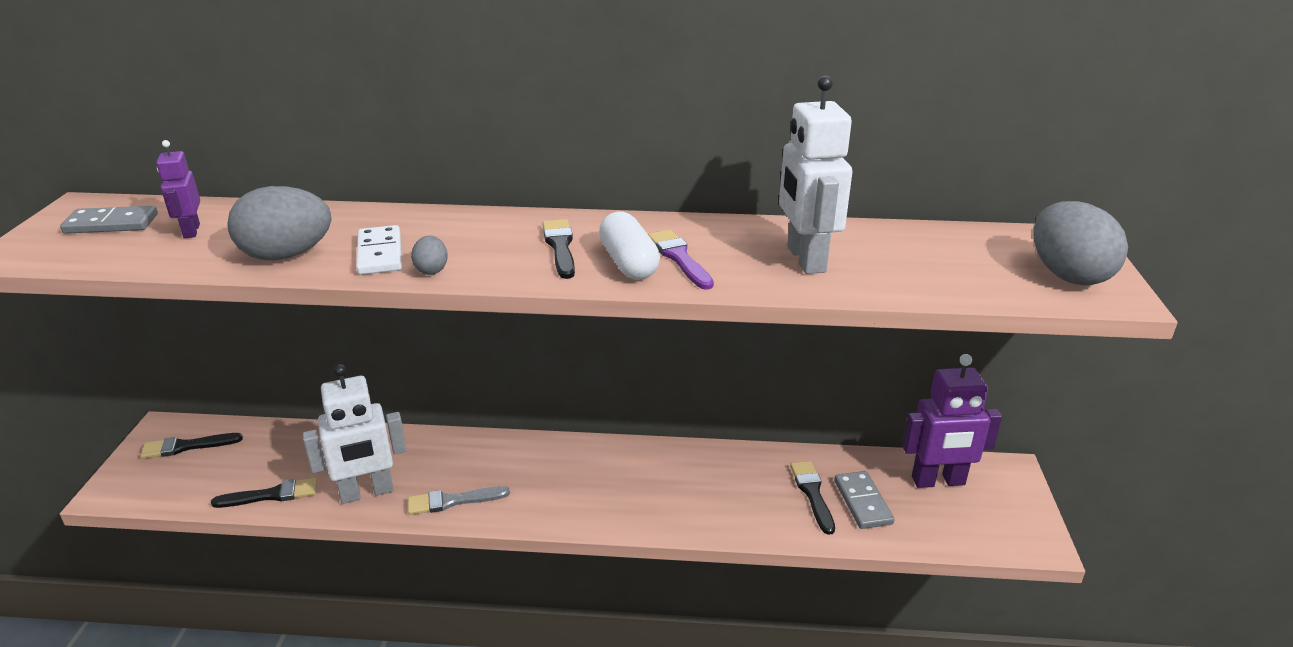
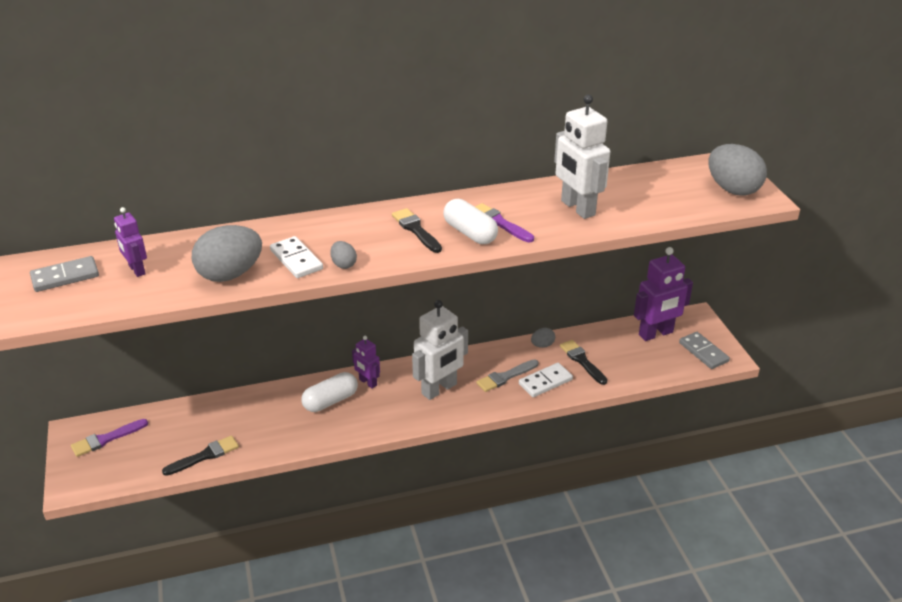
camera: 20 degrees left, 5 degrees up
black brush [140,433,243,459] -> purple brush [71,419,148,457]
white robot [303,364,407,504] -> white robot moved to [412,300,468,400]
grey brush [408,486,510,515] -> grey brush moved to [477,359,538,392]
grey domino [834,471,894,529] -> grey domino moved to [679,332,730,369]
none -> white capsule [301,372,358,412]
none -> purple robot [352,336,380,389]
none -> white domino [519,363,573,397]
none -> grey egg [531,328,555,348]

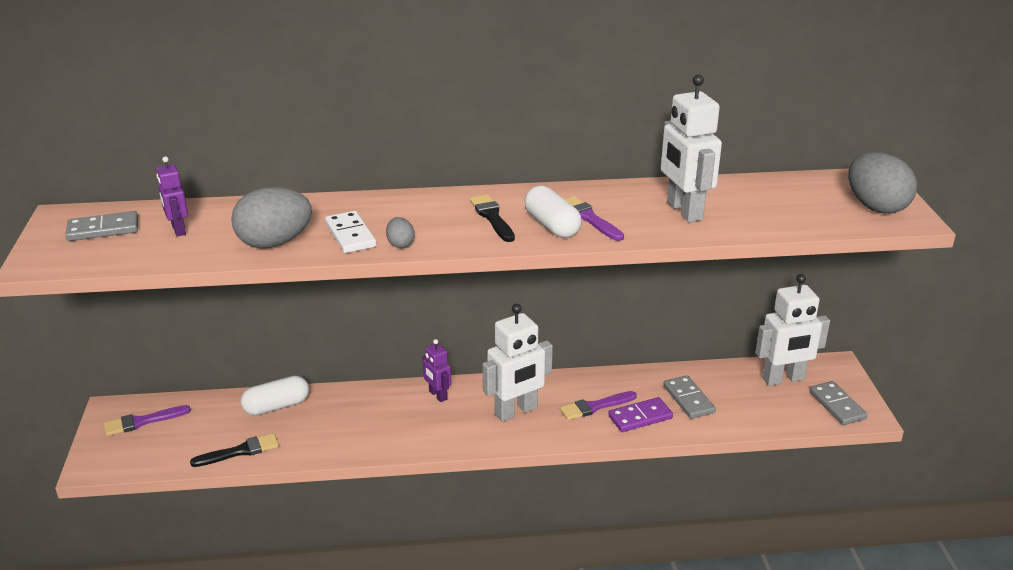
camera: 10 degrees right, 5 degrees down
white capsule [301,372,358,412] -> white capsule moved to [241,375,309,416]
grey brush [477,359,538,392] -> purple brush [560,391,637,420]
white domino [519,363,573,397] -> purple domino [608,397,673,432]
grey egg [531,328,555,348] -> none
black brush [560,340,607,385] -> grey domino [663,375,716,419]
purple robot [634,247,693,341] -> white robot [755,274,830,386]

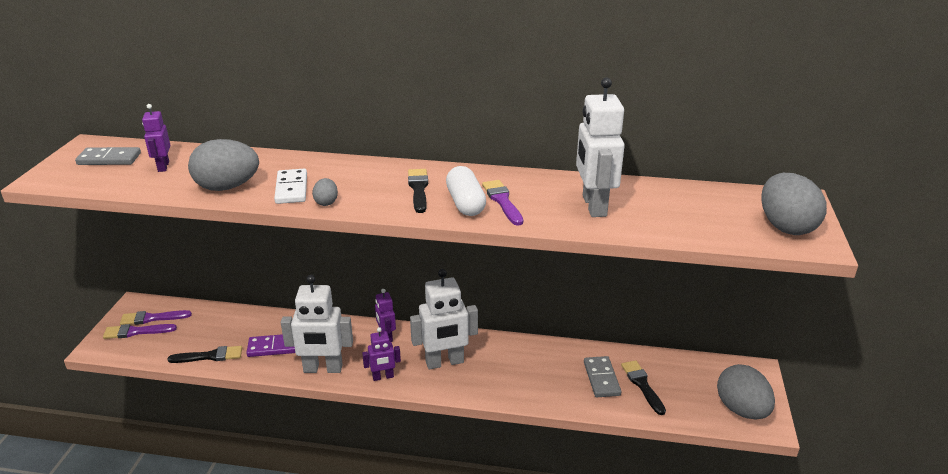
camera: 15 degrees right, 0 degrees up
white capsule [241,375,309,416] -> none
purple brush [560,391,637,420] -> purple brush moved to [103,324,177,339]
purple domino [608,397,673,432] -> purple domino moved to [246,334,295,357]
white robot [755,274,830,386] -> white robot moved to [281,275,353,373]
grey domino [809,381,868,425] -> grey egg [717,364,775,420]
none -> purple robot [362,327,401,381]
none -> black brush [621,360,666,415]

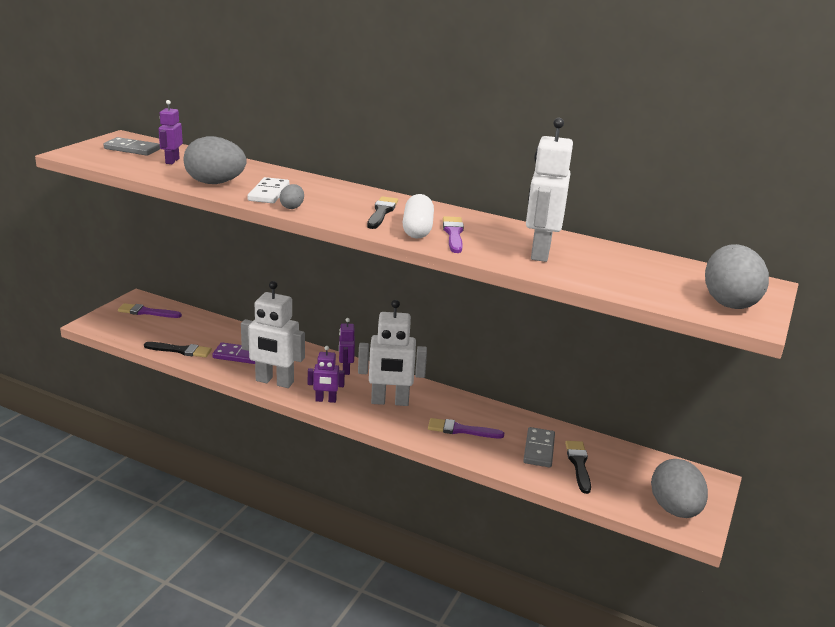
camera: 15 degrees right, 5 degrees down
purple brush [103,324,177,339] -> purple brush moved to [428,418,504,438]

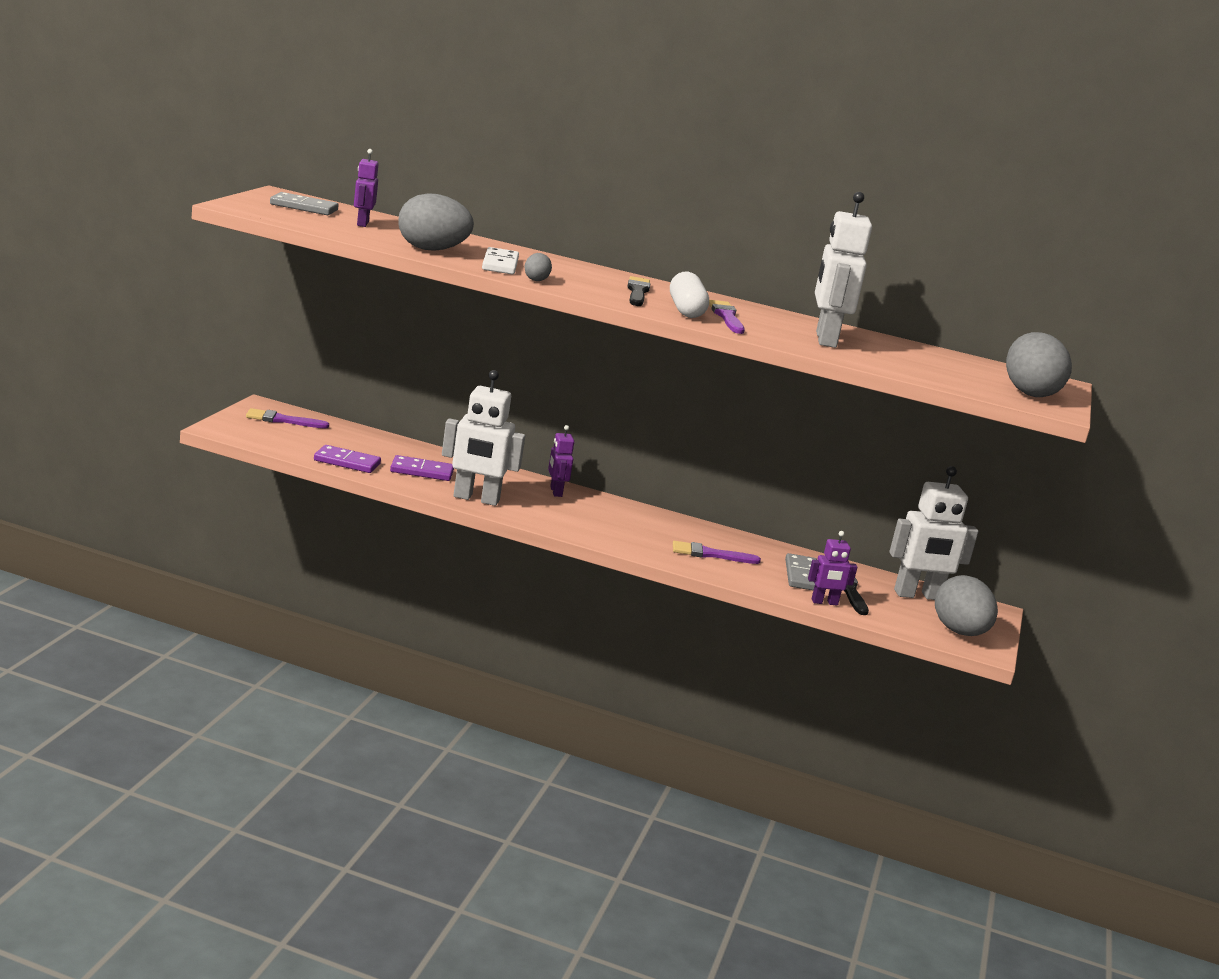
camera: 10 degrees left, 5 degrees down
black brush [144,342,212,358] -> purple domino [314,445,381,473]
purple robot [308,346,345,403] -> purple robot moved to [808,531,857,606]
white robot [358,300,427,406] -> white robot moved to [889,466,978,600]

